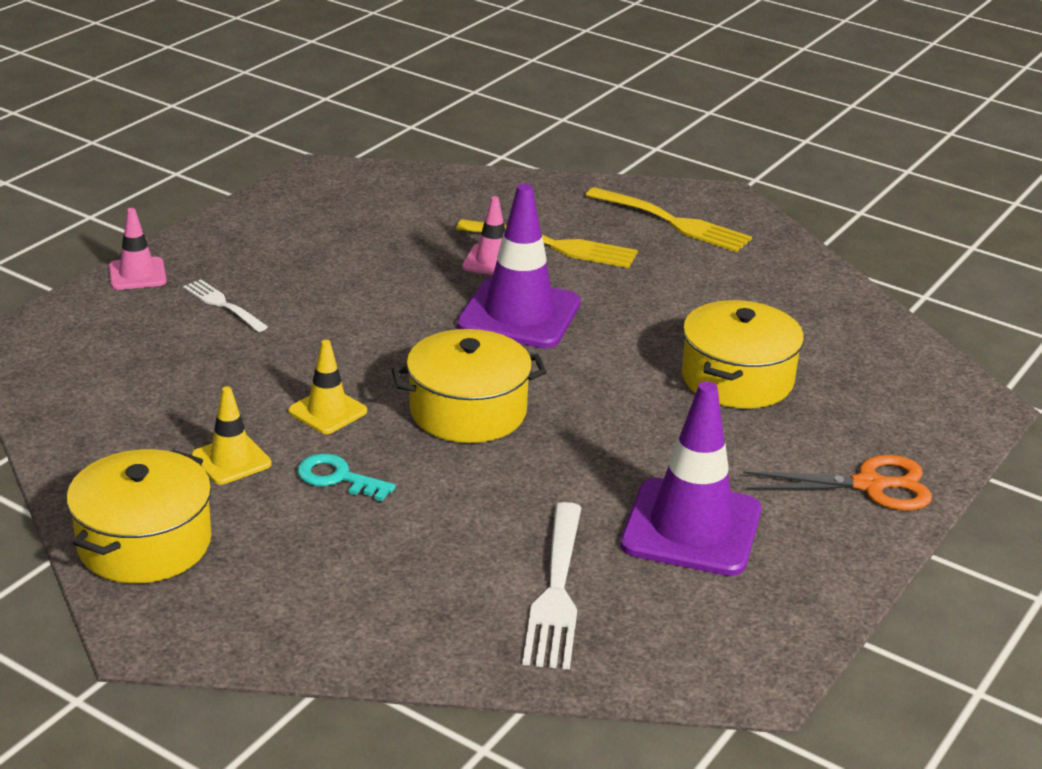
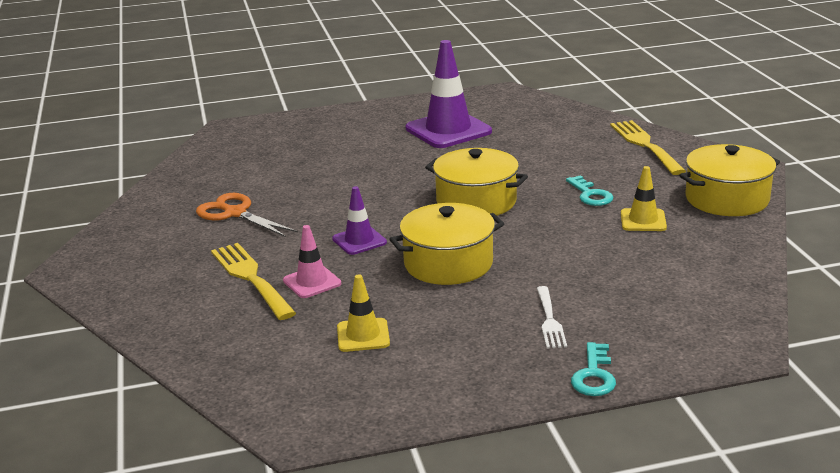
camera: 135 degrees left, 5 degrees down
pink traffic cone [109,208,167,290] -> turquoise key [571,342,616,396]
yellow traffic cone [288,340,367,434] -> yellow traffic cone moved to [337,275,390,352]
purple traffic cone [457,184,581,348] -> purple traffic cone [332,186,387,255], size x0.53
white fork [522,502,582,670] -> none
yellow fork [585,187,752,252] -> yellow fork moved to [610,120,686,175]
yellow pot [682,300,804,408] -> yellow pot moved to [389,203,504,285]
orange scissors [743,455,932,510] -> orange scissors moved to [196,193,298,237]

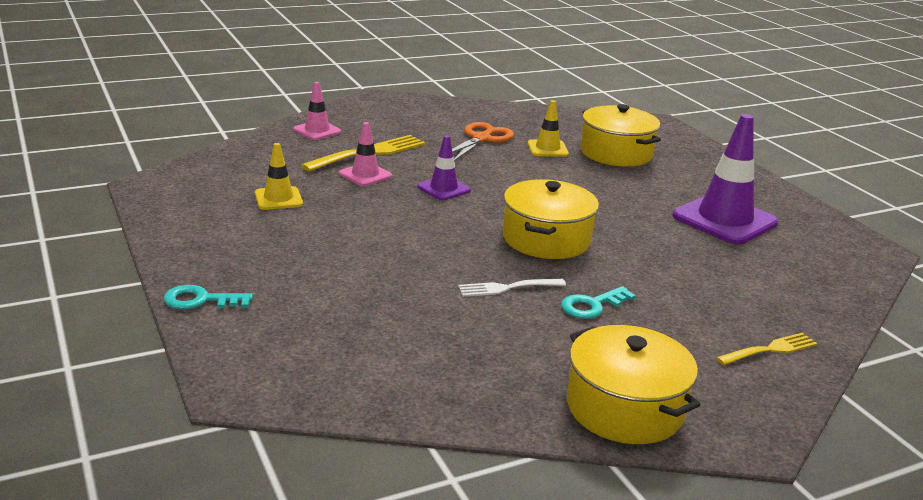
camera: 75 degrees right, 0 degrees up
yellow pot [389,203,504,285] -> yellow pot moved to [581,104,661,167]
white fork [536,286,567,349] -> white fork moved to [458,279,566,297]
yellow fork [610,120,686,175] -> yellow fork [716,333,818,365], size x0.61
yellow traffic cone [621,166,667,231] -> yellow traffic cone moved to [527,100,569,157]
none -> pink traffic cone [293,82,341,140]

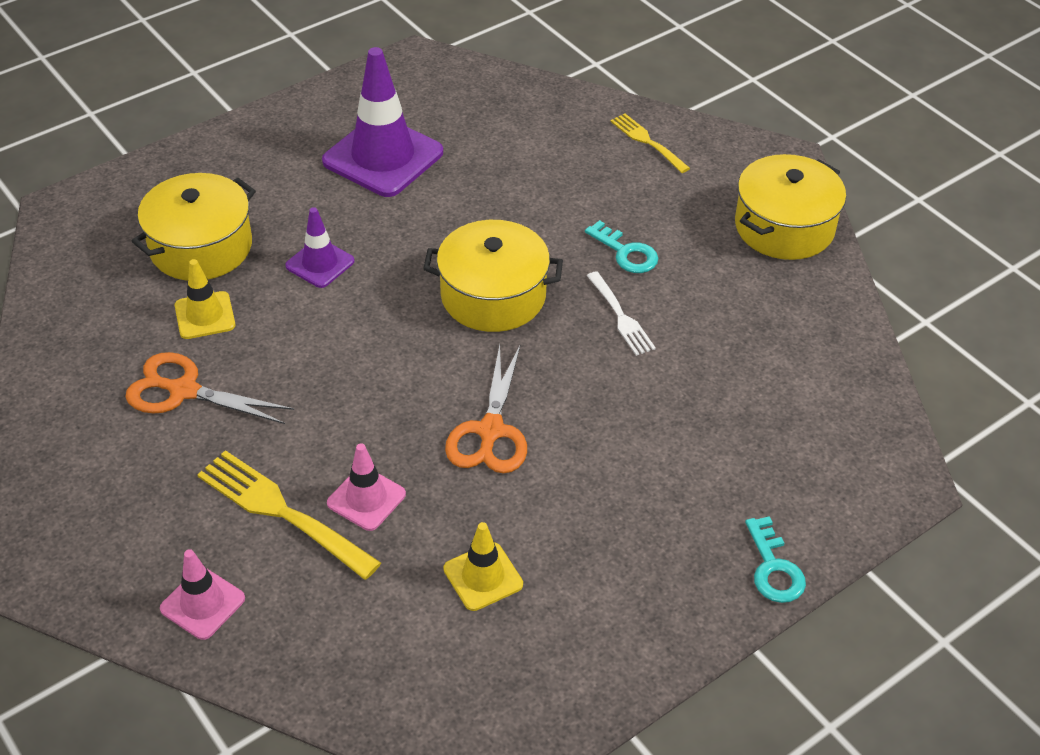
camera: 100 degrees left, 20 degrees up
purple traffic cone [417,135,471,200] -> purple traffic cone moved to [285,207,354,288]
none -> orange scissors [445,344,527,474]

